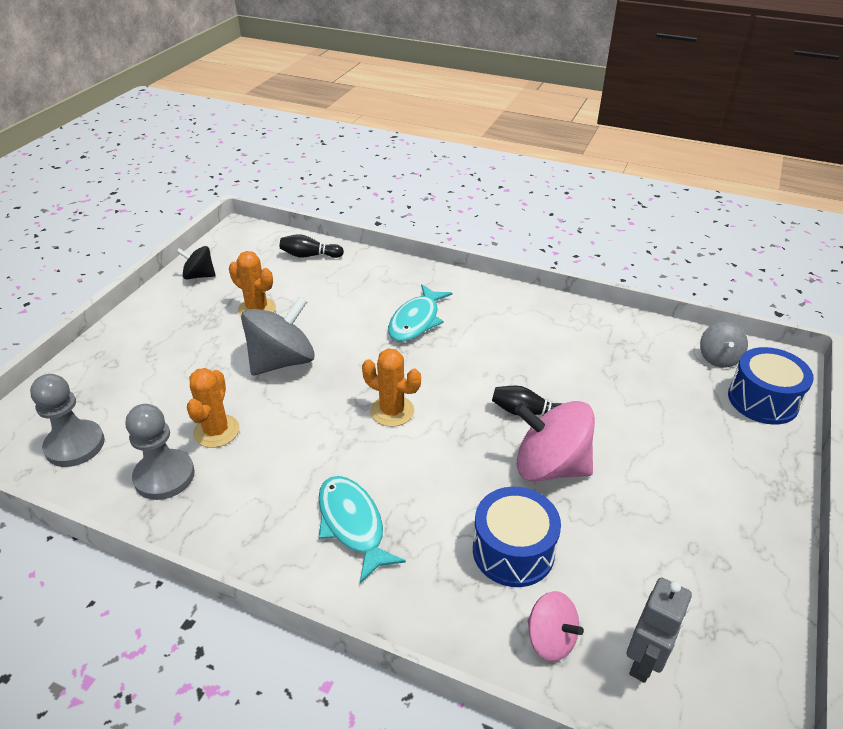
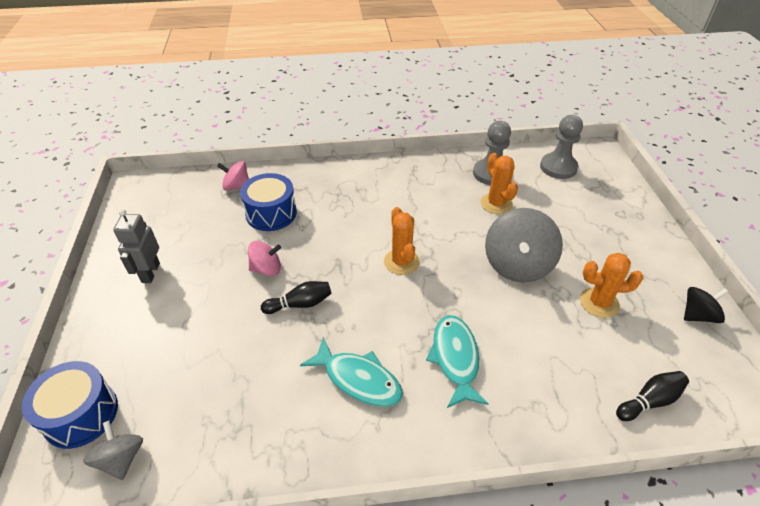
camera: 150 degrees right, 5 degrees up
turquoise fish [318,476,406,583] -> turquoise fish moved to [300,337,403,407]
orange cactus [362,349,421,427] -> orange cactus turned 75 degrees clockwise [384,207,420,275]
pink spinning top [514,401,595,482] -> pink spinning top [248,241,281,276], size x0.56
grey robot [627,577,692,683] -> grey robot moved to [113,209,160,283]

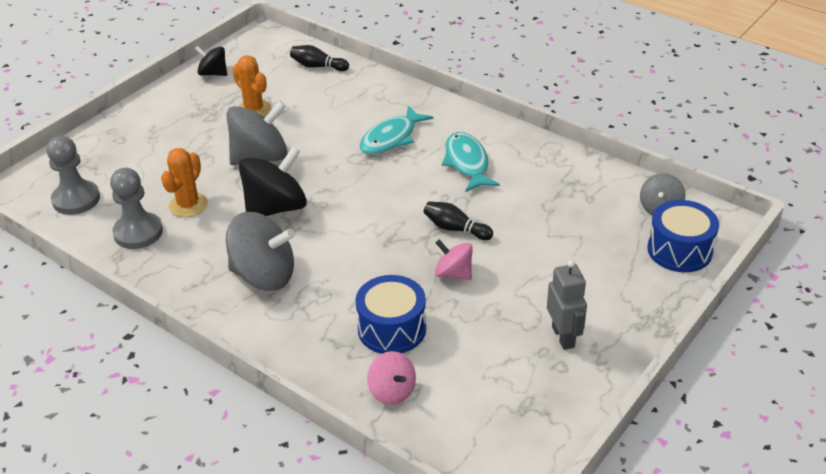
camera: 135 degrees left, 5 degrees down
grey robot [113,209,160,283] -> grey robot turned 60 degrees counterclockwise [547,260,587,350]
orange cactus [384,207,420,275] -> none
none -> grey spinning top [226,212,295,291]
none -> black spinning top [239,147,307,216]

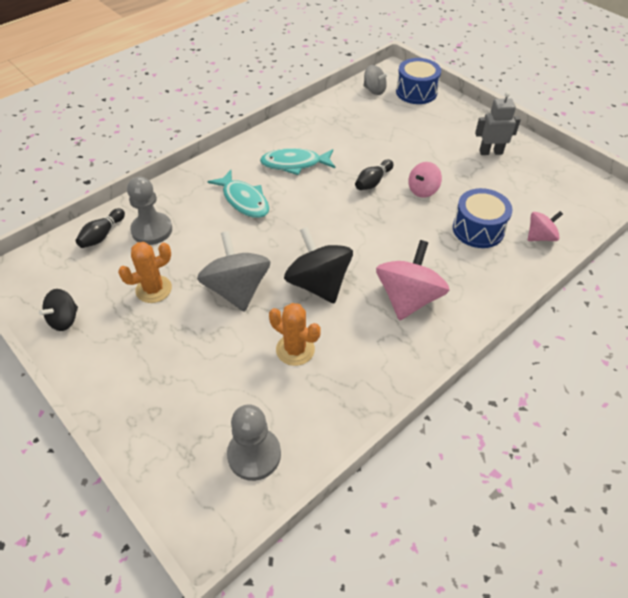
camera: 80 degrees left, 10 degrees up
grey pawn [110,168,163,249] -> grey pawn moved to [127,177,172,245]
grey spinning top [226,212,295,291] -> pink spinning top [376,240,450,320]

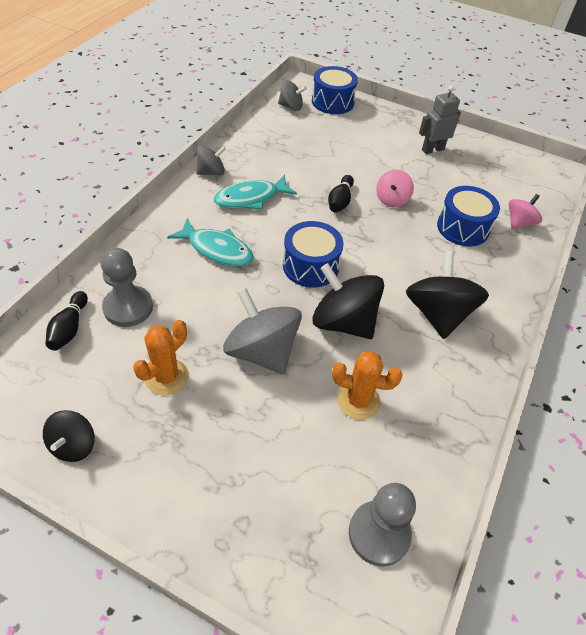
camera: 25 degrees left, 0 degrees up
pink spinning top [376,240,450,320] -> black spinning top [406,251,489,339]
none -> grey spinning top [196,146,226,175]
none -> blue drum [283,221,344,288]

